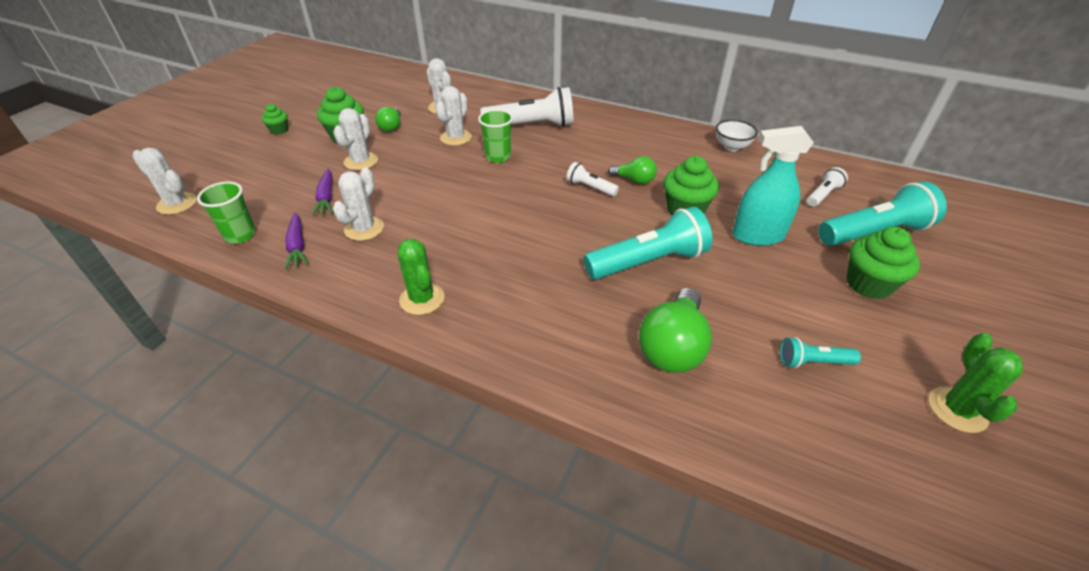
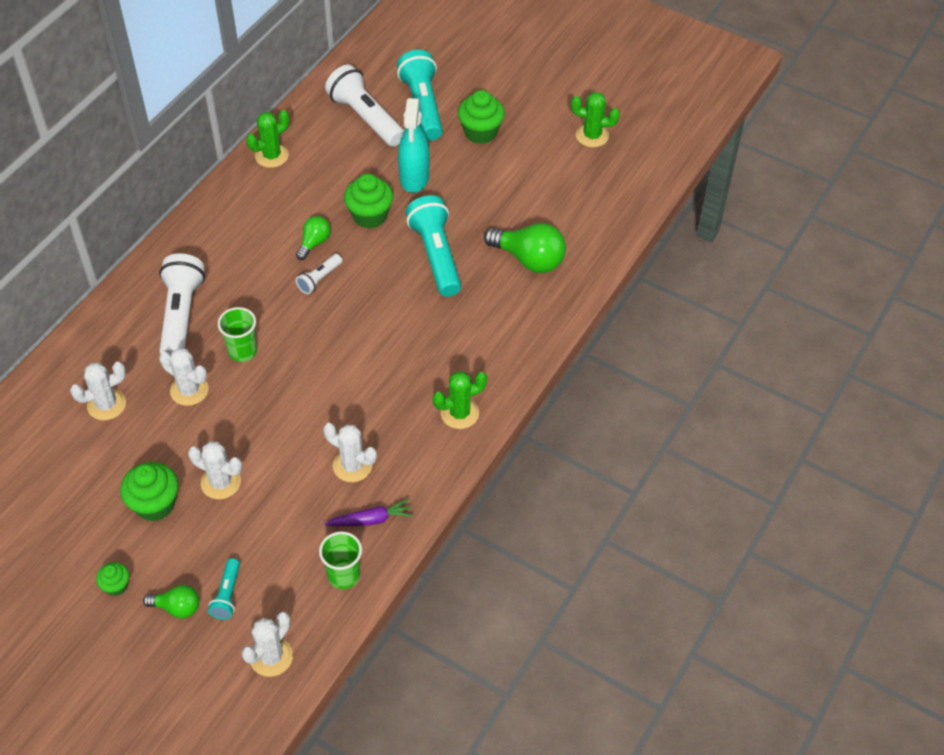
camera: 85 degrees left, 10 degrees up
purple carrot [312,168,333,216] -> none
green light bulb [375,107,401,132] -> green light bulb moved to [143,585,199,618]
white bowl [716,120,758,151] -> green cactus [246,110,289,168]
turquoise flashlight [780,337,861,368] -> turquoise flashlight moved to [208,558,240,620]
white flashlight [807,167,848,207] -> white flashlight [325,65,404,147], size x2.00

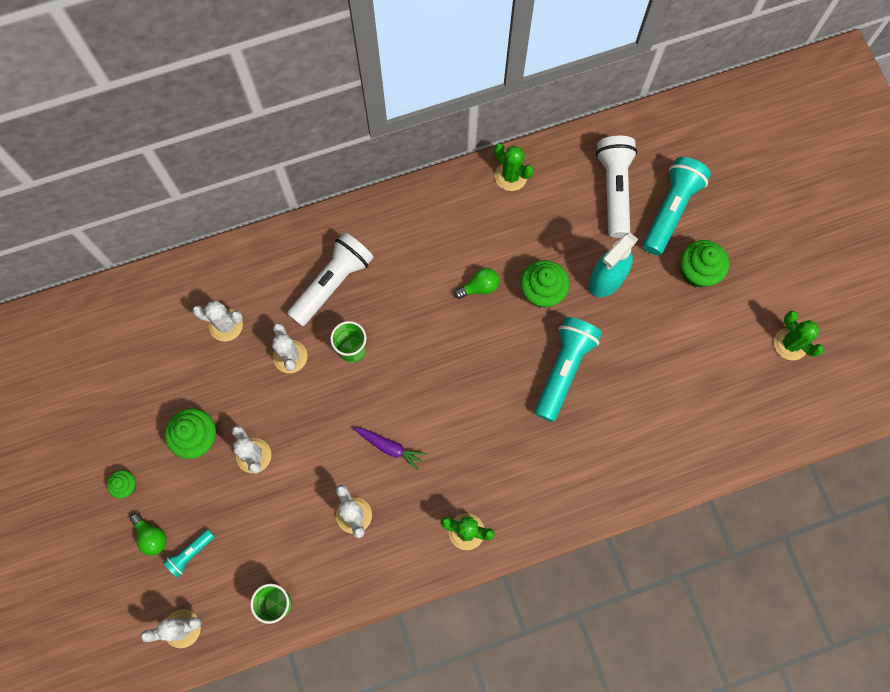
camera: 40 degrees right, 20 degrees up
green cactus [246,110,289,168] -> green cactus turned 45 degrees clockwise [494,143,534,191]
white flashlight [296,254,342,294] -> none
purple carrot [324,499,414,526] -> purple carrot moved to [353,428,426,470]
green light bulb [484,223,566,273] -> none

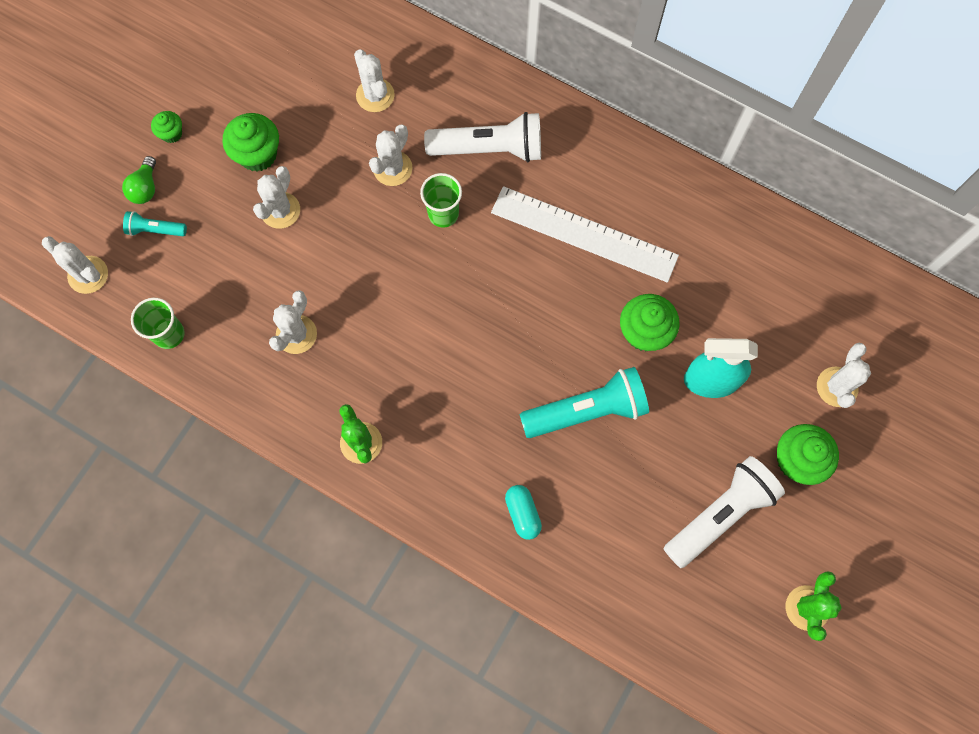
camera: 50 degrees right, 0 degrees up
purple carrot [353,428,426,470] -> none
green light bulb [454,268,499,299] -> none
green cactus [494,143,534,191] -> none
white flashlight [596,136,637,238] -> white flashlight moved to [664,456,785,568]
turquoise flashlight [643,157,711,255] -> white cactus [817,343,871,408]
none -> white ruler [491,186,679,283]
none -> turquoise capsule [505,485,542,540]

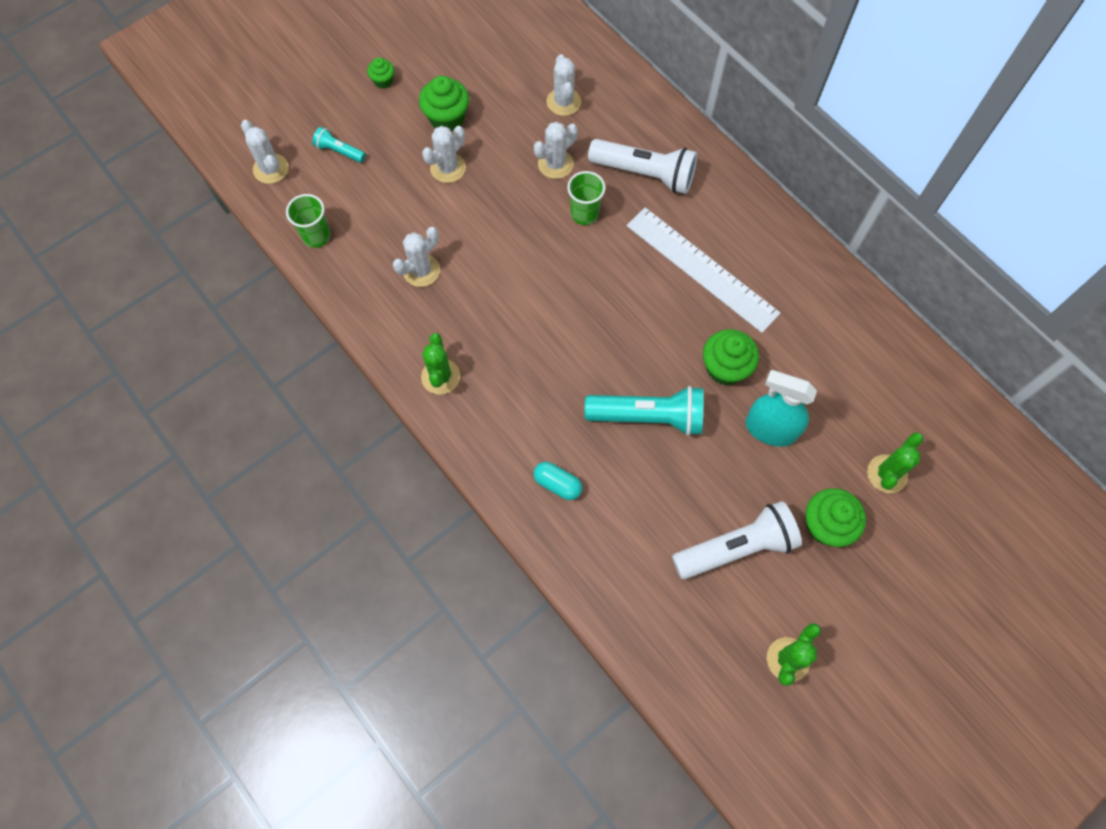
camera: 20 degrees right, 5 degrees down
green light bulb [122,156,156,204] -> none
turquoise capsule [505,485,542,540] -> turquoise capsule turned 60 degrees counterclockwise [534,462,582,500]
white cactus [817,343,871,408] -> green cactus [867,432,924,493]

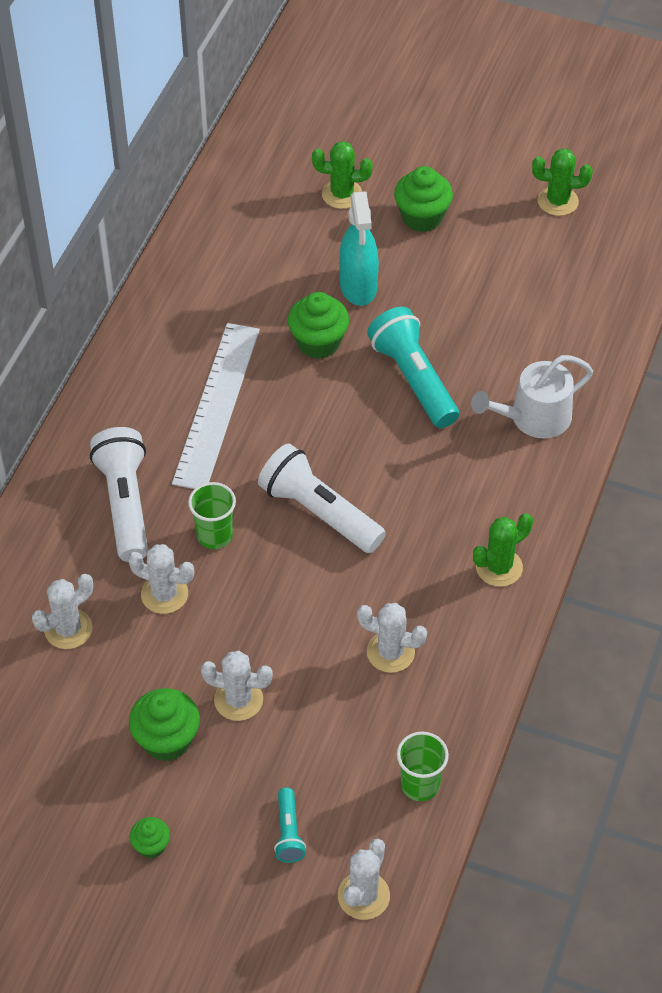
camera: 120 degrees left, 15 degrees down
turquoise capsule [534,462,582,500] -> white watering can [471,355,593,439]
white flashlight [672,501,802,579] -> white flashlight moved to [258,444,386,553]

